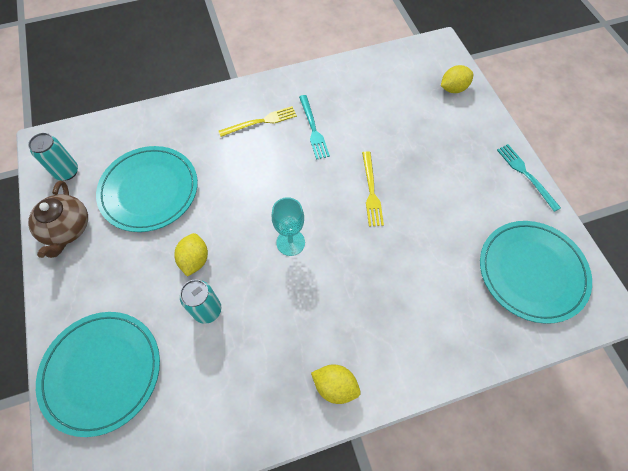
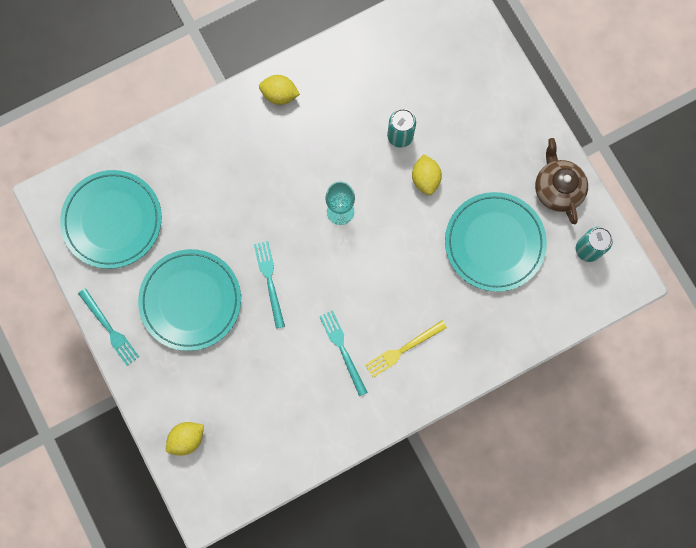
camera: 170 degrees right, 15 degrees up
turquoise plate [36,312,160,437] -> turquoise plate moved to [138,249,241,351]
yellow fork [362,151,384,227] -> turquoise fork [254,241,285,329]

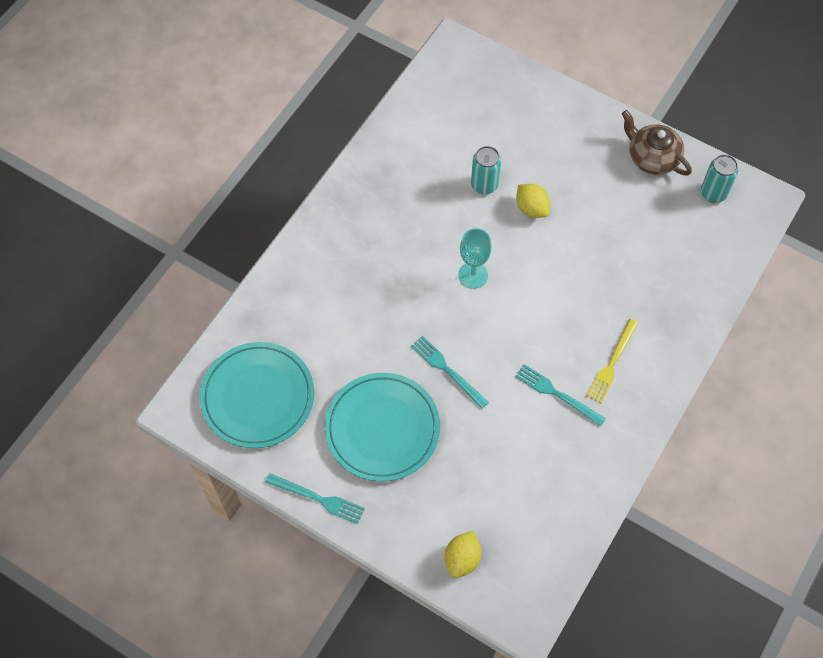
camera: 30 degrees left, 15 degrees down
yellow lemon [259,75,300,105] -> none
turquoise plate [445,192,547,292] -> none

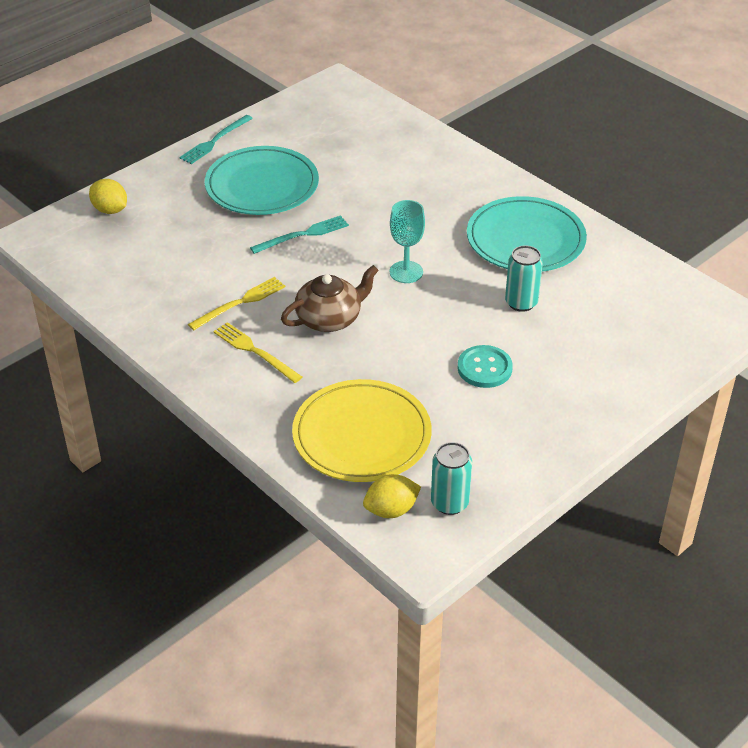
camera: 105 degrees right, 20 degrees down
turquoise plate [200,342,314,448] -> turquoise plate moved to [467,196,587,272]
turquoise fork [515,364,606,426] -> yellow fork [188,277,285,330]
yellow lemon [516,184,550,218] -> yellow lemon moved to [363,474,421,518]
brown teapot [622,110,692,176] -> brown teapot moved to [281,265,379,332]
none -> yellow plate [292,379,432,482]
none -> turquoise button [458,345,513,388]

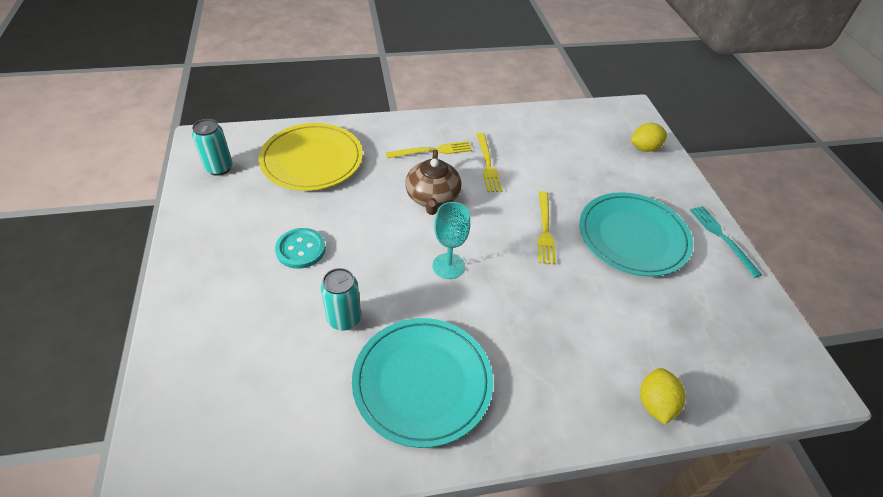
camera: 120 degrees right, 5 degrees up
turquoise fork [250,215,349,254] -> yellow fork [538,191,556,264]
yellow lemon [363,474,421,518] -> yellow lemon moved to [640,368,685,425]

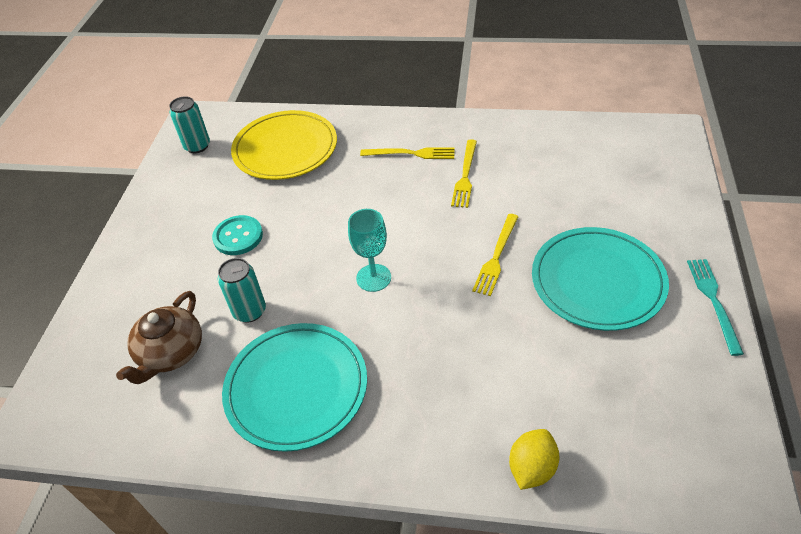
camera: 25 degrees right, 0 degrees up
brown teapot [405,150,462,215] -> brown teapot moved to [116,291,202,384]
yellow lemon [631,123,667,152] -> none

